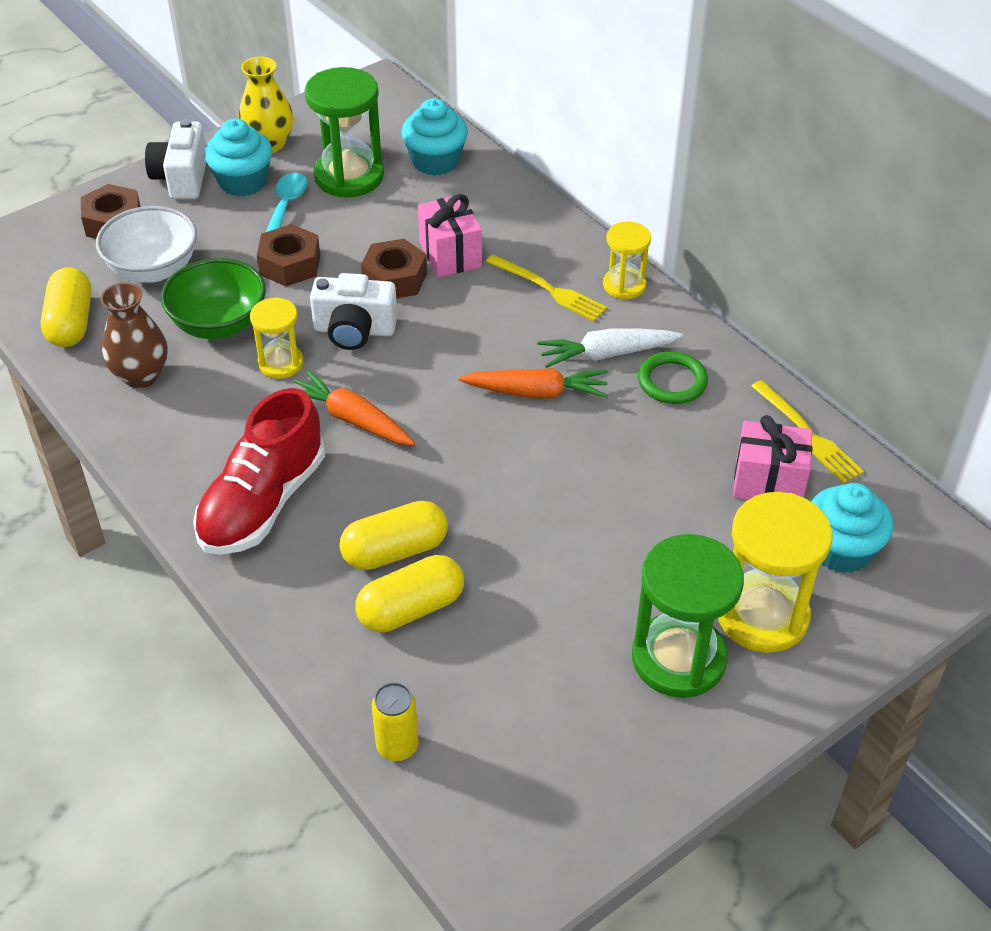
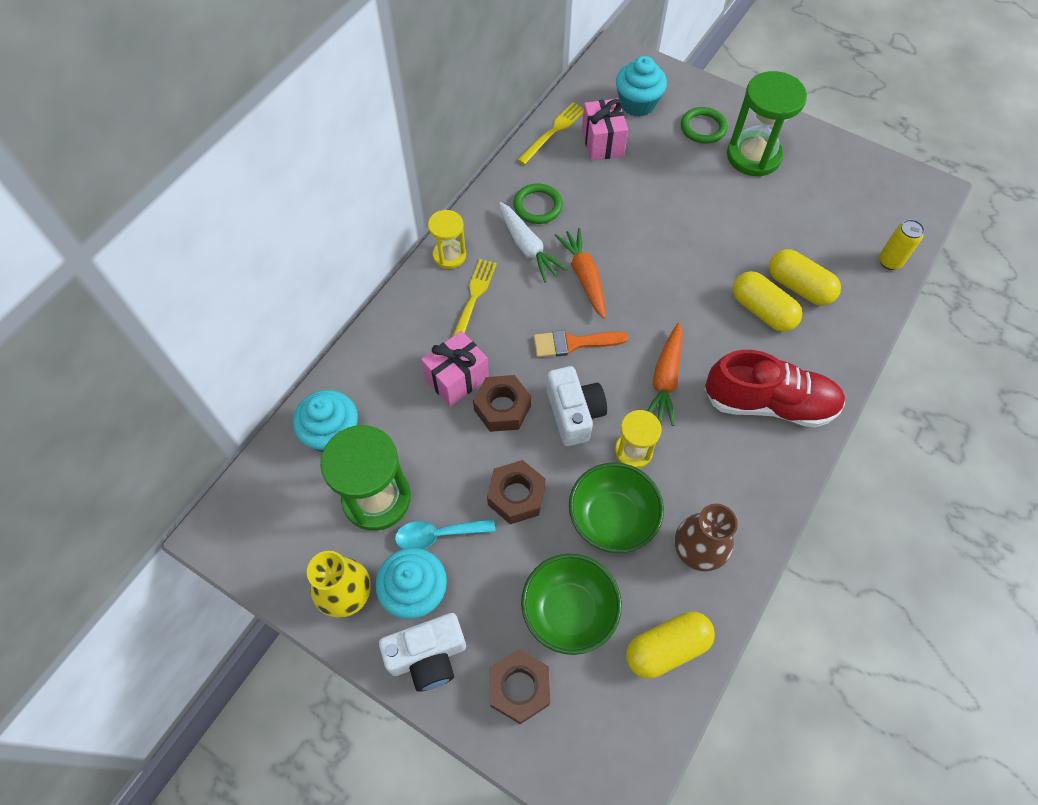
camera: 110 degrees left, 15 degrees up
white bowl [96,206,197,283] -> green bowl [521,554,622,655]
yellow hourglass [718,492,833,653] -> green ring [681,107,728,144]
none -> orange brush [533,330,628,357]

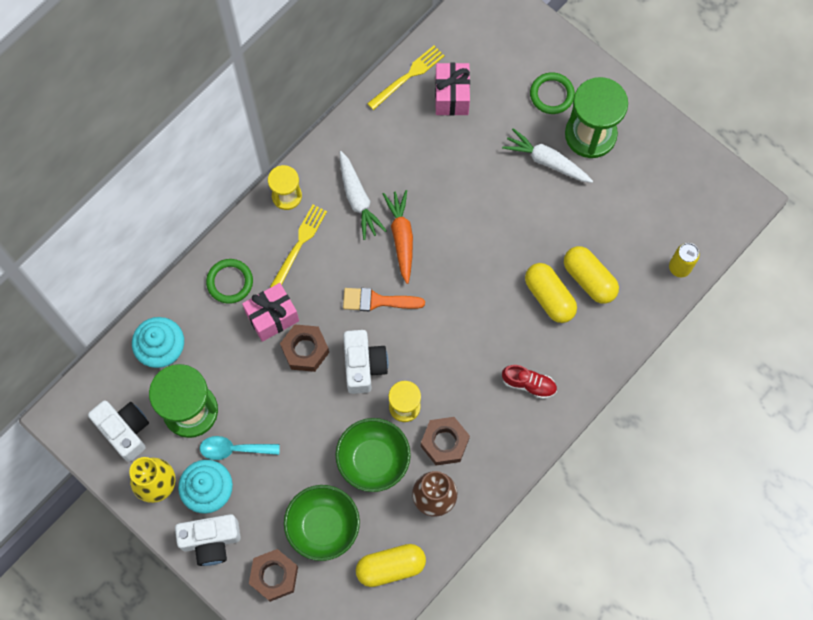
camera: 10 degrees right, 10 degrees up
brown nut [487,460,546,524] -> brown nut moved to [421,417,470,466]
green ring [513,184,563,224] -> green ring moved to [206,259,253,304]
turquoise cupcake [616,56,667,117] -> none
orange carrot [648,322,683,426] -> none
red shoe [704,350,845,428] -> red shoe [502,365,557,399], size x0.50
none -> white camera [88,401,149,462]
none -> white carrot [502,128,593,183]

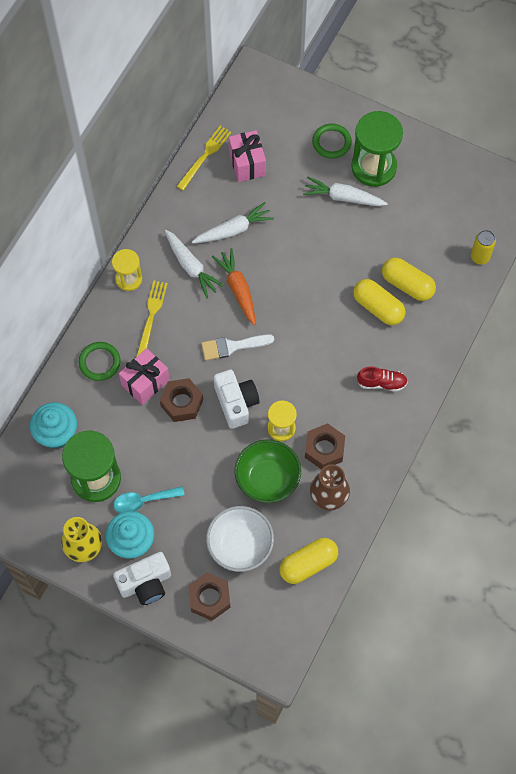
camera: 15 degrees left, 5 degrees down
white camera [88,401,149,462] -> none
green bowl [284,485,360,561] -> white bowl [206,506,274,572]
orange brush [343,288,425,311] -> white brush [201,334,274,361]
none -> white carrot [192,202,274,243]

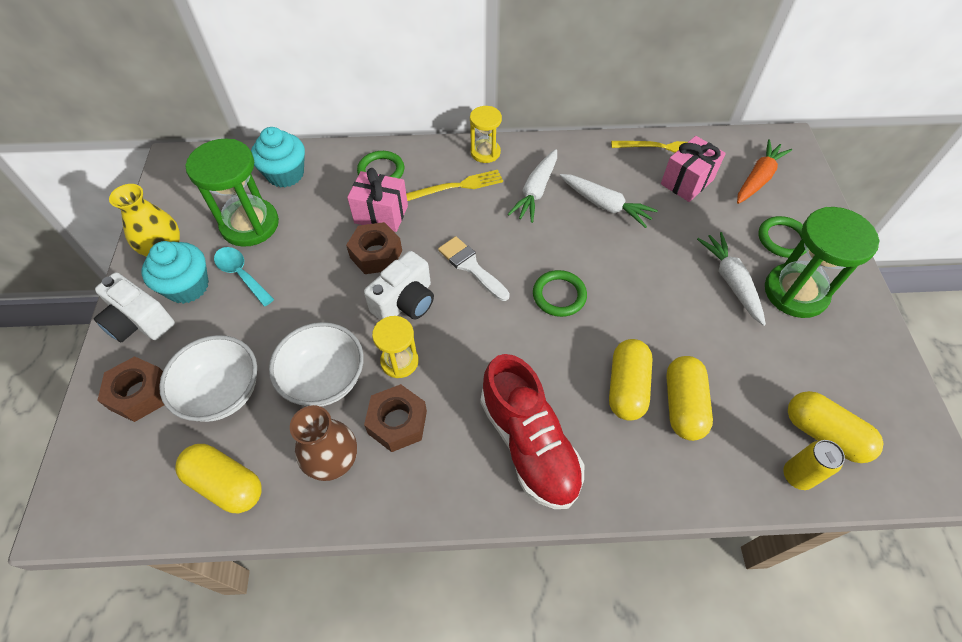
camera: 60 degrees right, 10 degrees down
orange carrot [212,248,256,325] -> orange carrot moved to [737,139,792,204]
green bowl [235,439,301,503] -> white bowl [269,322,364,406]
red shoe [357,366,408,391] -> red shoe [481,354,584,509], size x2.02
none -> green ring [533,270,587,317]
none -> yellow capsule [788,391,884,463]

